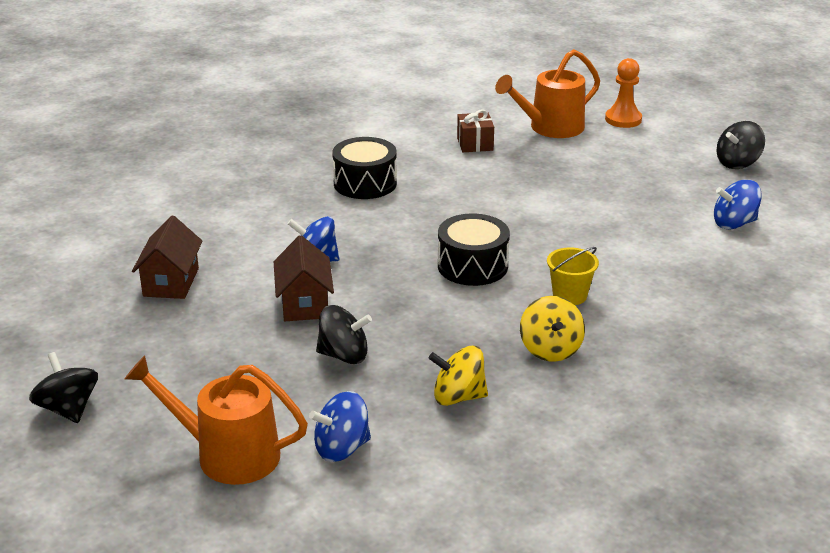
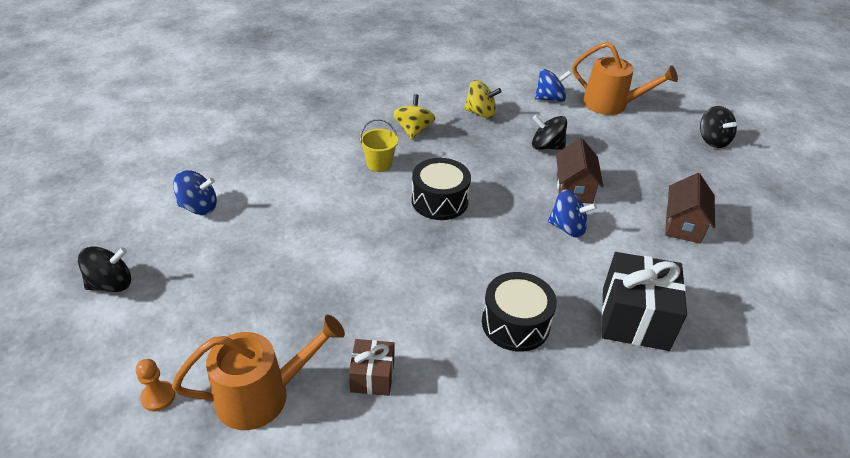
camera: 170 degrees left, 10 degrees up
orange pawn [605,58,642,128] -> orange pawn [136,359,175,411], size x0.66
none -> black gift [602,252,687,351]

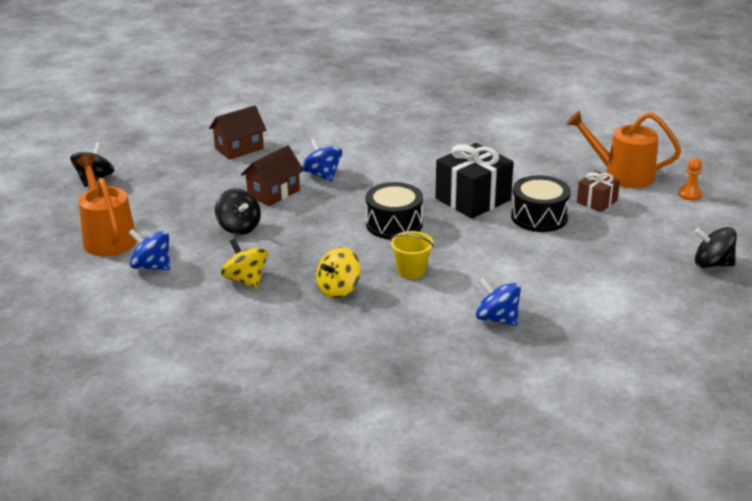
camera: 140 degrees left, 10 degrees down
blue spinning top [173,170,217,215] -> blue spinning top moved to [476,277,521,326]
brown gift [349,339,394,396] -> brown gift moved to [577,171,620,212]
black drum [482,272,557,352] -> black drum moved to [511,175,571,232]
black gift [602,252,687,351] -> black gift moved to [435,143,514,219]

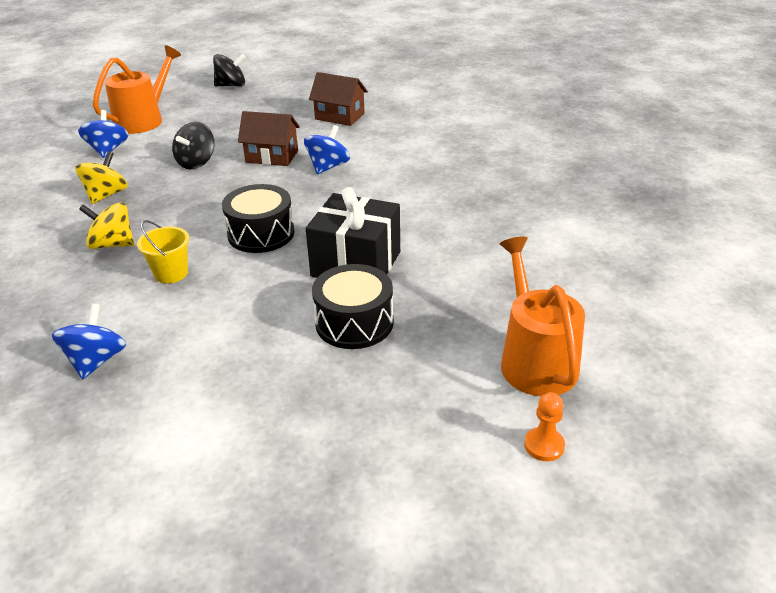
camera: 60 degrees right, 5 degrees up
brown gift [577,171,620,212] -> none
black spinning top [695,227,737,268] -> none

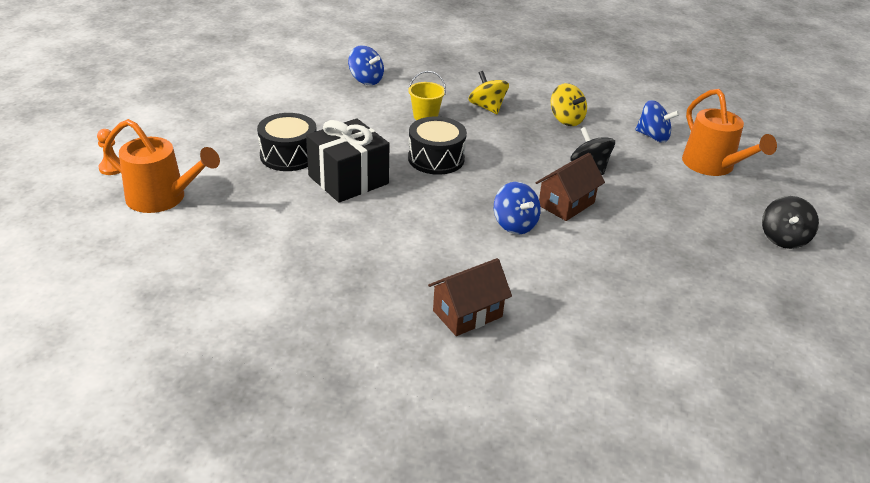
camera: 120 degrees right, 0 degrees up
yellow spinning top [79,202,134,249] -> yellow spinning top turned 75 degrees counterclockwise [468,71,509,114]
brown house [309,72,368,126] -> brown house moved to [428,258,512,336]

